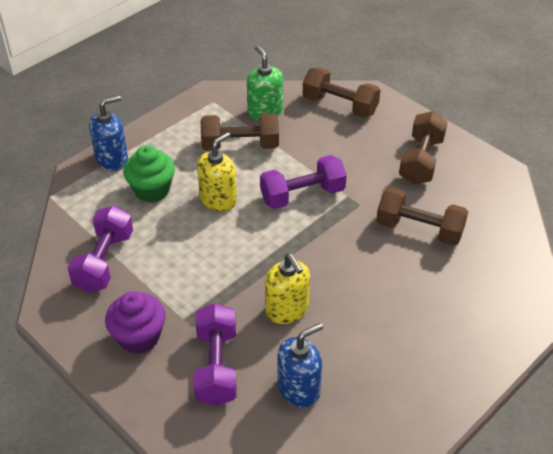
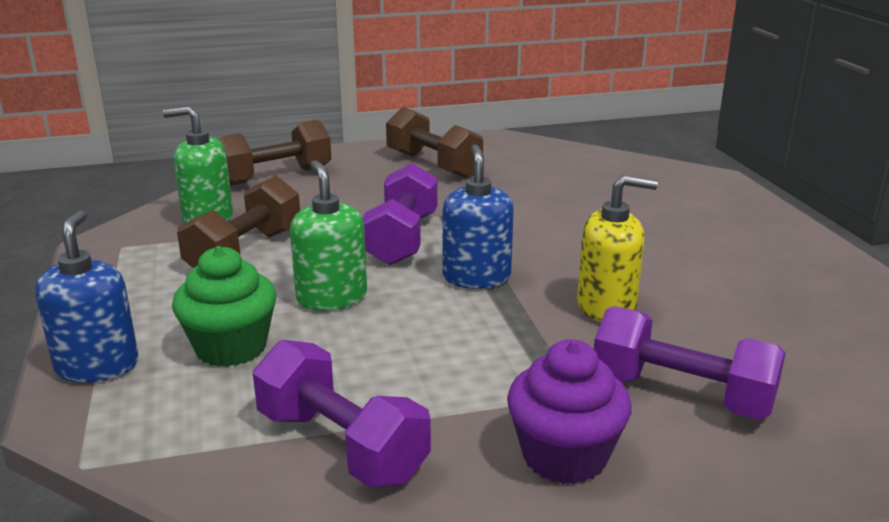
camera: 60 degrees left, 20 degrees down
yellow soap dispenser [197,132,237,211] -> green soap dispenser [290,160,367,311]
blue soap dispenser [277,323,323,408] -> blue soap dispenser moved to [442,144,514,289]
brown dumbbell [376,187,468,246] -> none

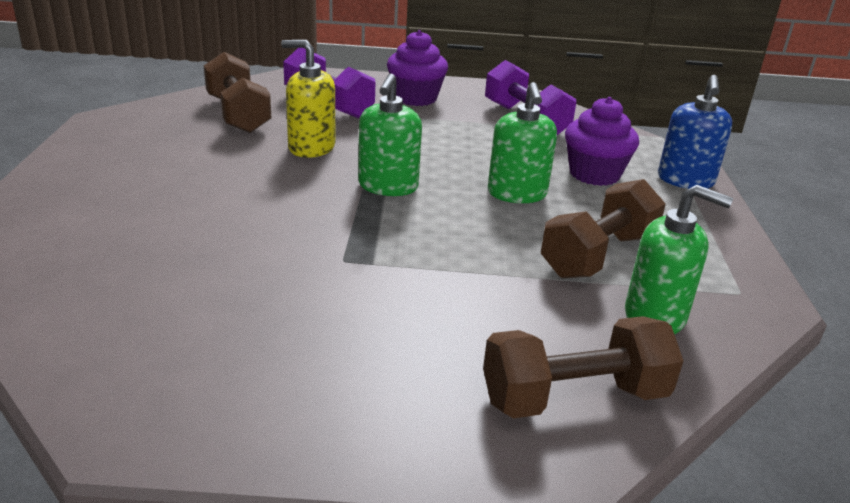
camera: 165 degrees left, 5 degrees up
green cupcake [172,246,277,367] -> purple cupcake [565,97,639,186]
purple dumbbell [363,163,437,265] -> none
brown dumbbell [386,107,483,178] -> brown dumbbell moved to [204,52,271,133]
blue soap dispenser [442,144,514,289] -> green soap dispenser [358,74,422,196]

